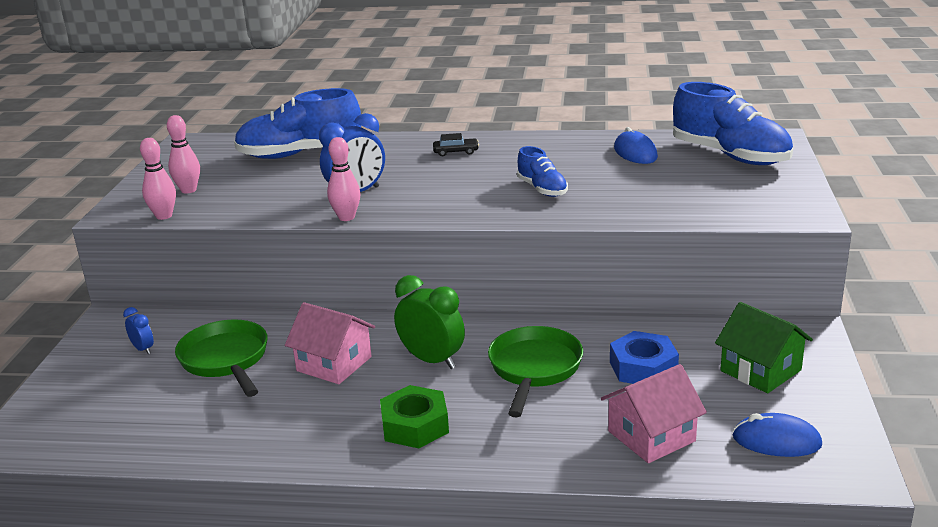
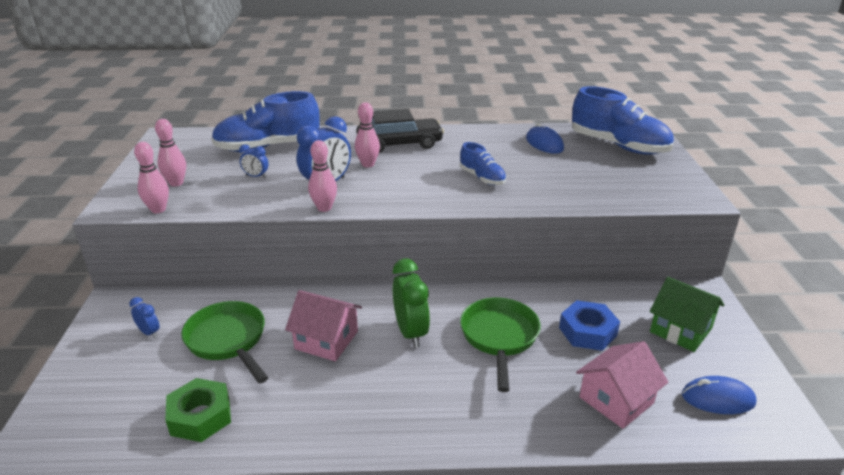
camera: 10 degrees left, 5 degrees up
green nut [380,385,449,448] -> green nut moved to [165,378,231,442]
green clock [394,275,465,369] -> green clock turned 45 degrees clockwise [393,258,430,348]
black car [433,133,479,156] -> black car [356,109,444,153], size x2.25
none -> blue clock [239,144,268,178]
none -> pink bowling pin [355,102,380,167]

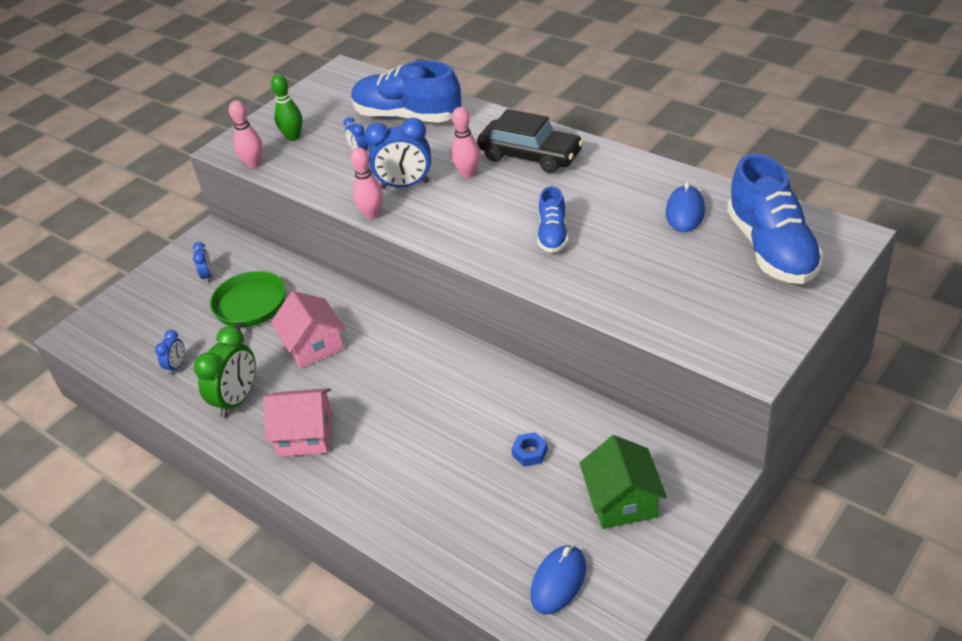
camera: 45 degrees right, 10 degrees up
pink bowling pin [155,119,186,187] -> green bowling pin [271,74,303,141]
green nut [165,378,231,442] -> blue clock [155,330,185,375]
green clock [393,258,430,348] -> green clock moved to [194,326,256,418]
green pan [460,298,540,392] -> none
blue nut [559,300,620,351] -> blue nut [511,432,548,466], size x0.55
pink house [576,341,668,429] -> pink house moved to [263,388,333,457]
blue mouse [682,376,756,414] -> blue mouse turned 75 degrees clockwise [530,545,586,615]

